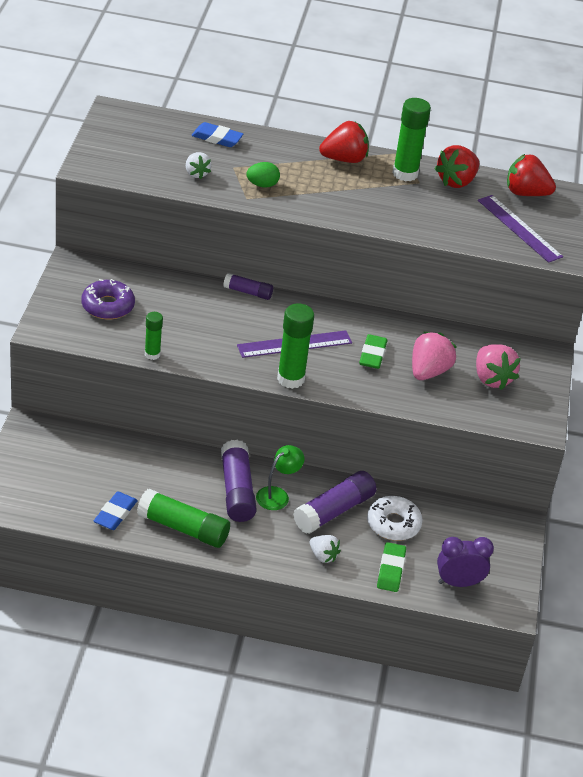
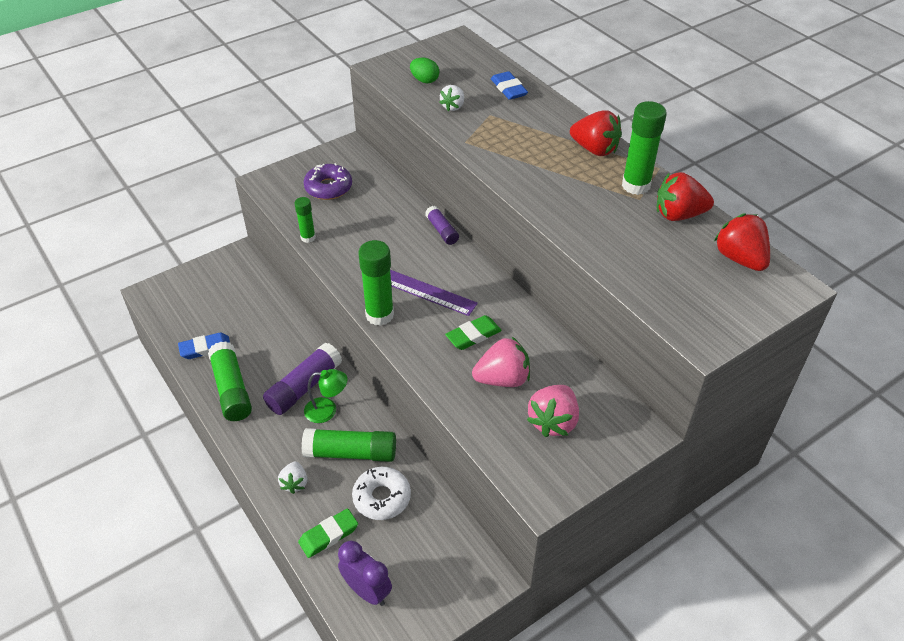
camera: 50 degrees right, 5 degrees up
green egg [246,162,280,188] -> green egg moved to [410,58,439,83]
purple glue stick [293,471,377,534] -> green glue stick [302,428,396,462]
purple ruler [478,195,563,263] -> none

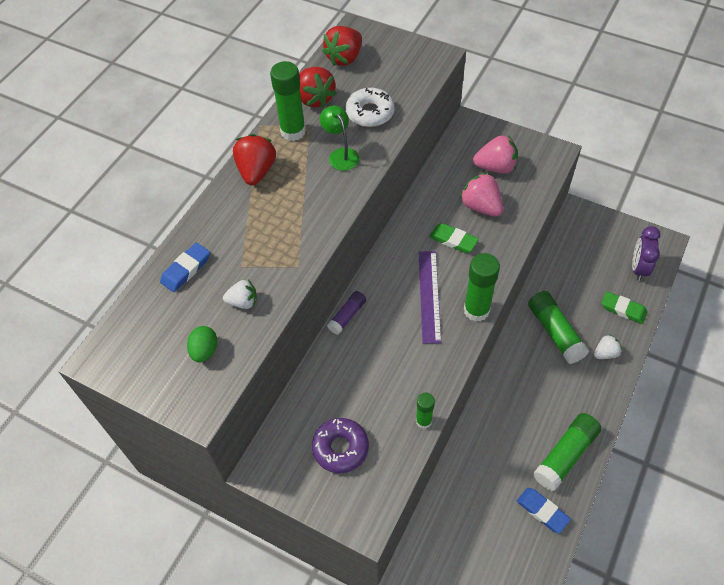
camera: 115 degrees left, 10 degrees up
purple glue stick [263,343,342,415] -> none
green lamp [304,369,347,423] -> green lamp moved to [320,106,359,171]
white donut [352,467,411,520] -> white donut moved to [346,88,395,127]

